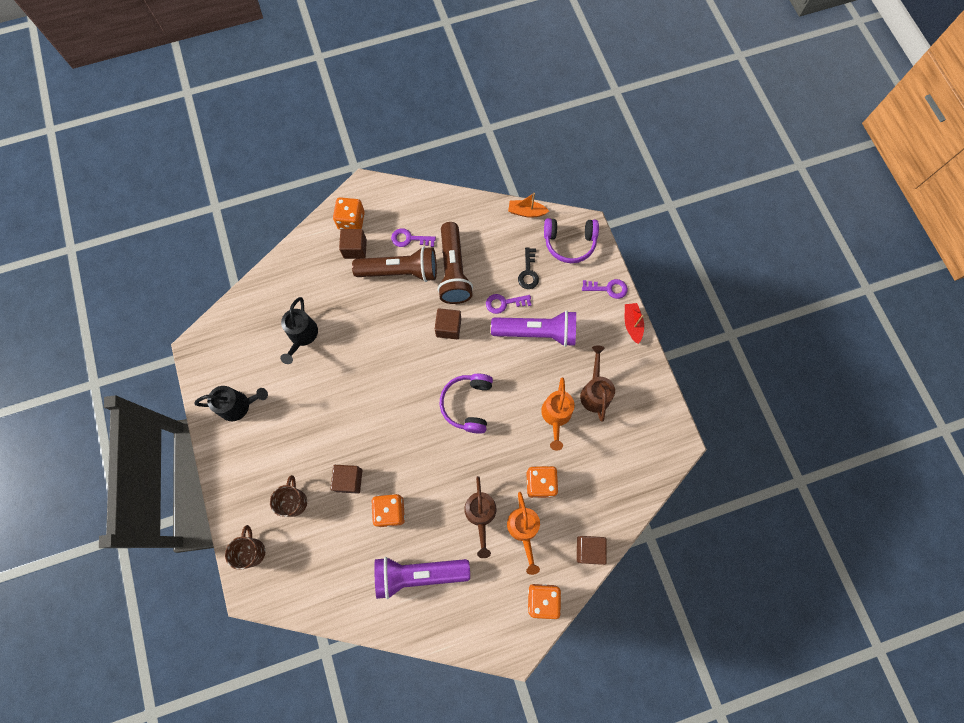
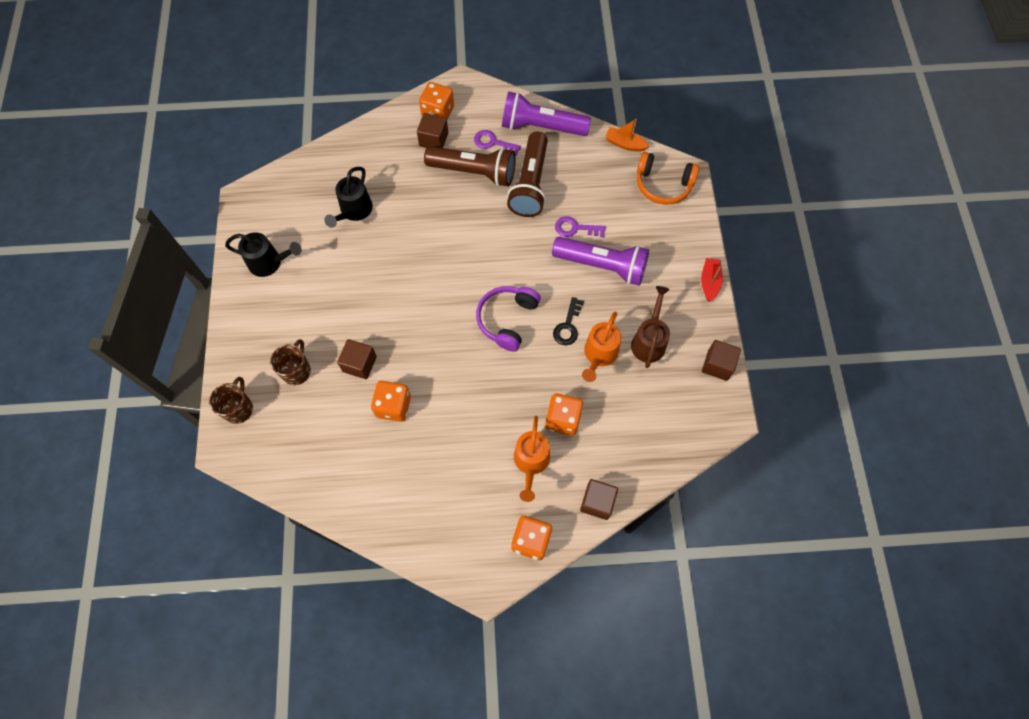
camera: 15 degrees right, 5 degrees down
purple flashlight [374,557,470,599] -> purple flashlight moved to [502,91,591,136]
brown cube [435,308,461,339] -> brown cube moved to [702,340,741,381]
brown watering can [464,476,496,558] -> none
black key [518,248,539,289] -> black key moved to [553,297,584,345]
purple headphones [544,218,599,263] -> orange headphones [637,152,699,205]
purple key [582,279,628,299] -> none

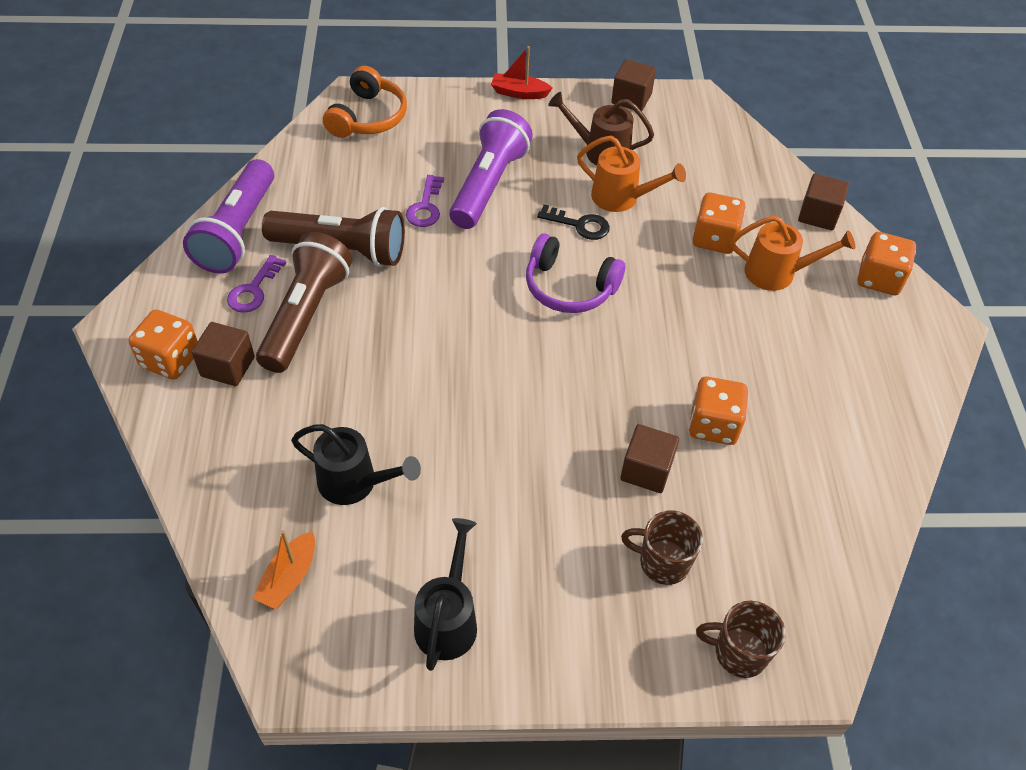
camera: 90 degrees left, 15 degrees down
orange boat [605,119,649,152] -> orange boat moved to [253,530,315,610]

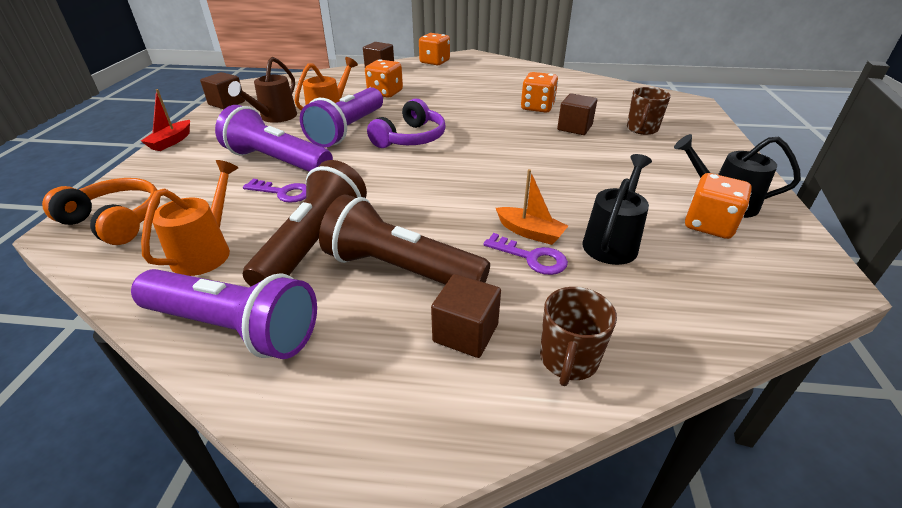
camera: 80 degrees left, 15 degrees down
orange dice [128,309,198,380] -> orange dice moved to [685,173,752,239]
purple key [227,255,286,313] -> purple key moved to [484,233,568,275]
orange boat [253,530,315,610] -> orange boat moved to [496,169,568,245]
black key [537,204,610,240] -> purple flashlight [300,87,383,148]
brown mug [696,601,786,678] -> brown mug moved to [540,287,617,386]
orange watering can [731,215,855,291] -> orange watering can moved to [141,160,238,276]

